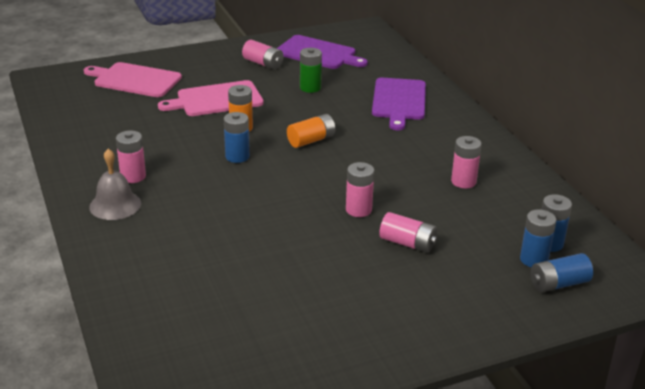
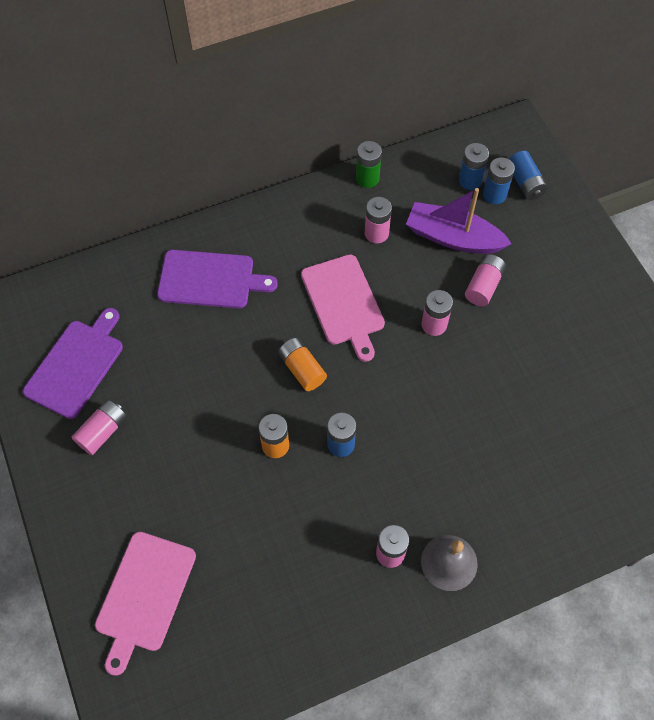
camera: 90 degrees left, 30 degrees up
pink cutting board [158,80,264,116] -> pink cutting board moved to [301,254,385,362]
green battery [300,48,322,93] -> green battery moved to [356,141,382,188]
none -> purple boat [406,188,512,254]

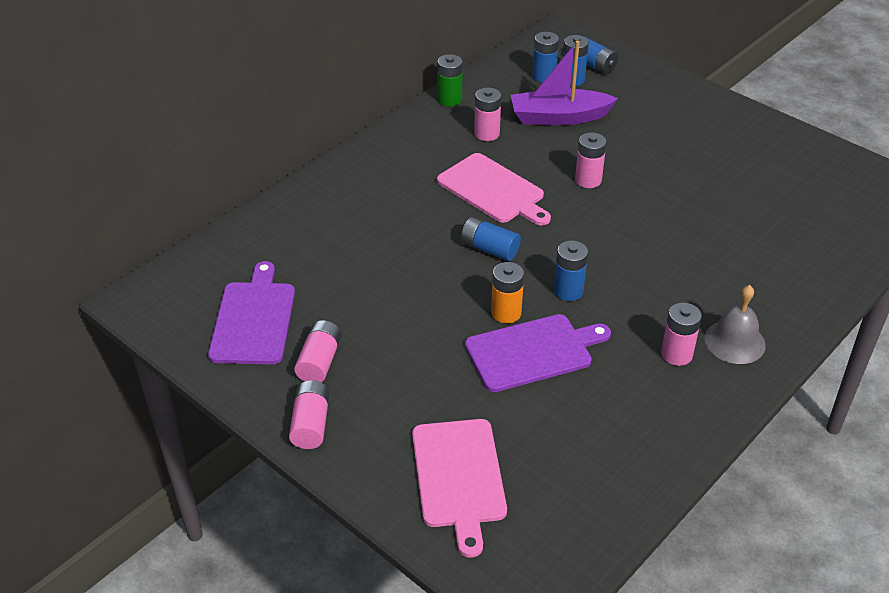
camera: 25 degrees left, 20 degrees down
purple cutting board [157,250,278,308] -> purple cutting board moved to [465,314,611,392]
orange battery [278,338,327,391] -> blue battery [461,217,521,261]
pink battery [465,254,506,306] -> pink battery moved to [289,380,329,449]

